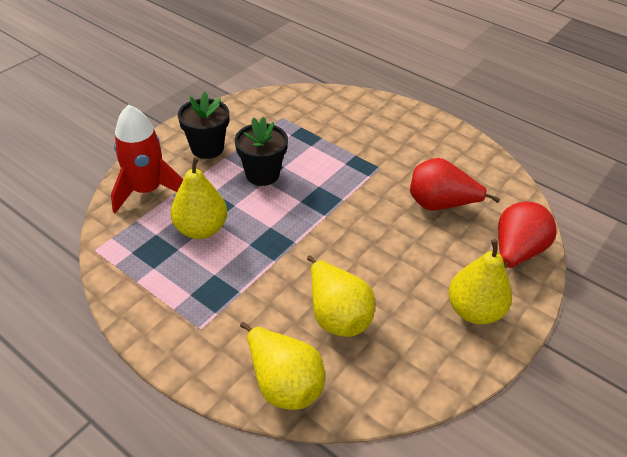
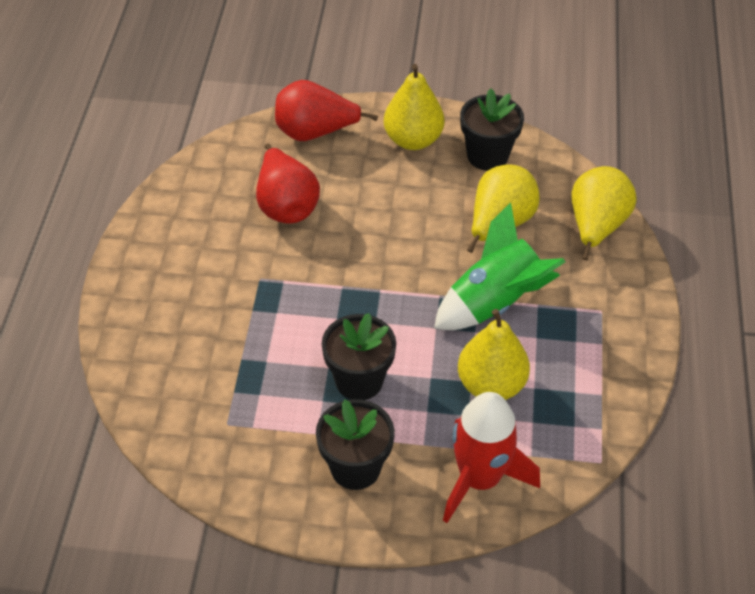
camera: 120 degrees left, 5 degrees up
none -> green rocket [434,202,565,330]
none -> black flower pot [460,88,524,171]

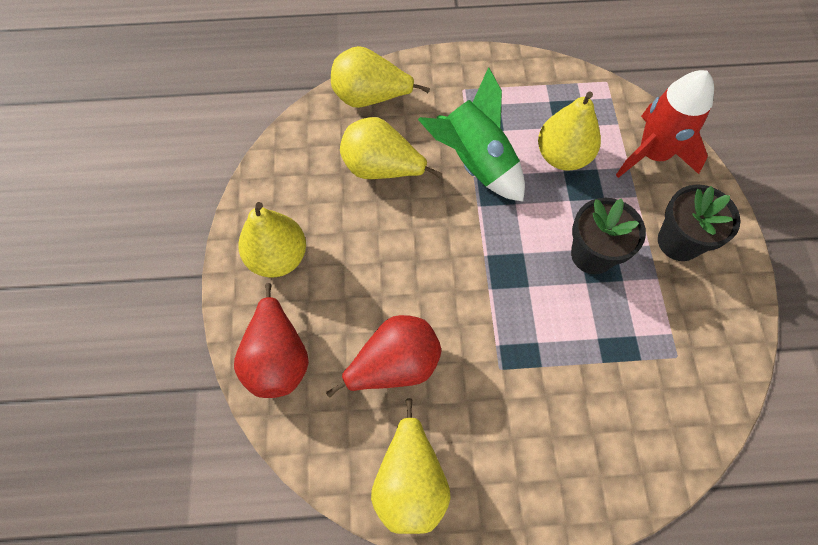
camera: 100 degrees left, 15 degrees up
black flower pot [460,88,524,171] -> none
none -> yellow pear [371,398,451,534]

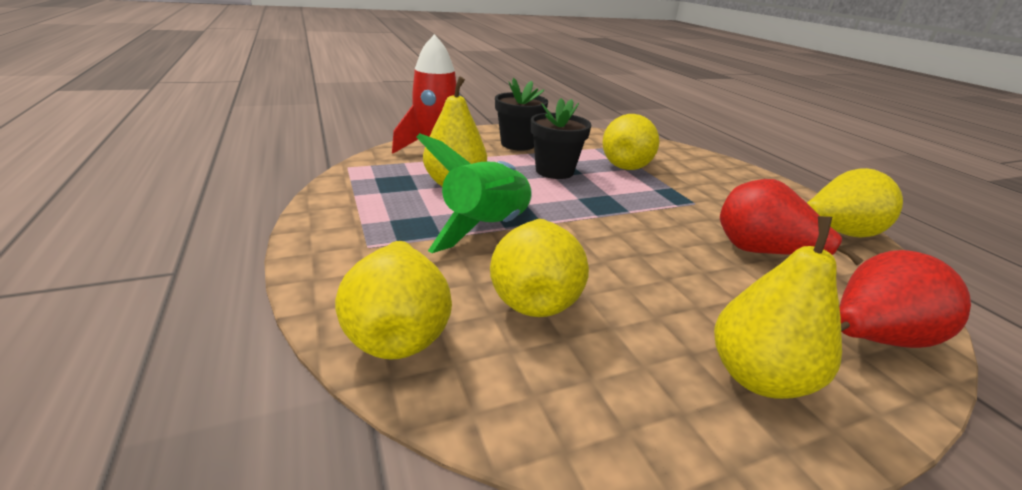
camera: 110 degrees left, 35 degrees down
none -> yellow pear [603,114,659,170]

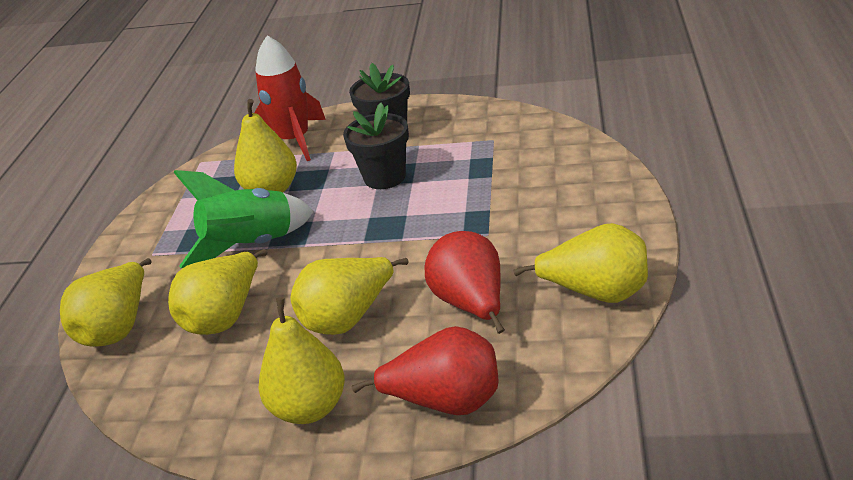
camera: 35 degrees right, 5 degrees up
yellow pear [603,114,659,170] -> yellow pear moved to [290,257,408,335]

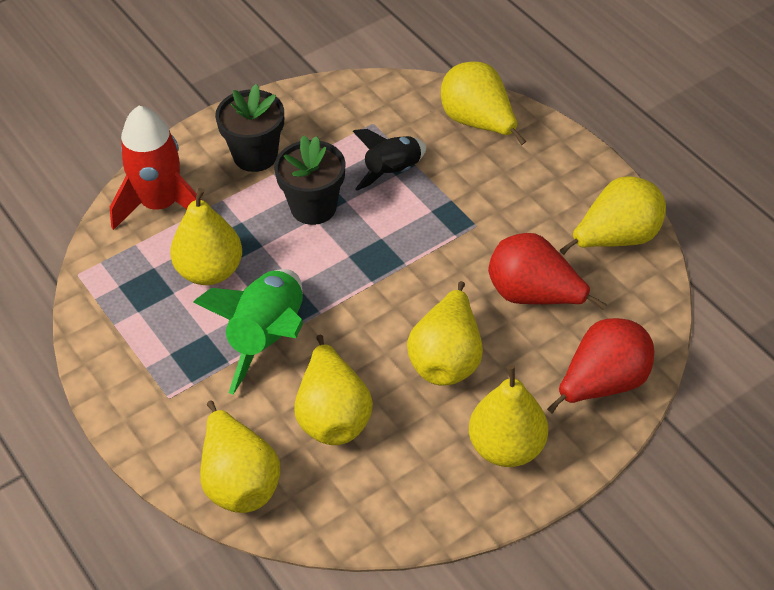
camera: 45 degrees left, 15 degrees up
none -> black rocket [353,129,426,191]
none -> yellow pear [441,61,526,145]

